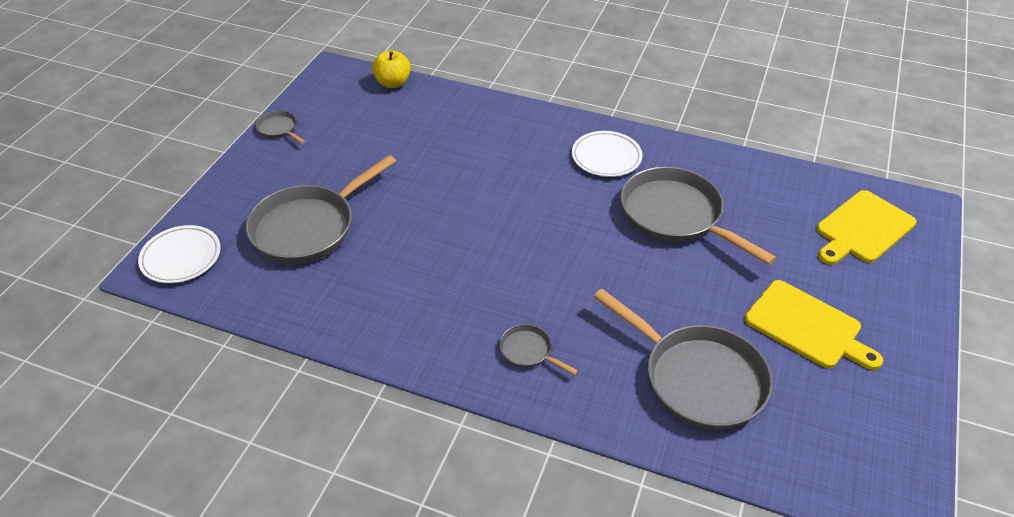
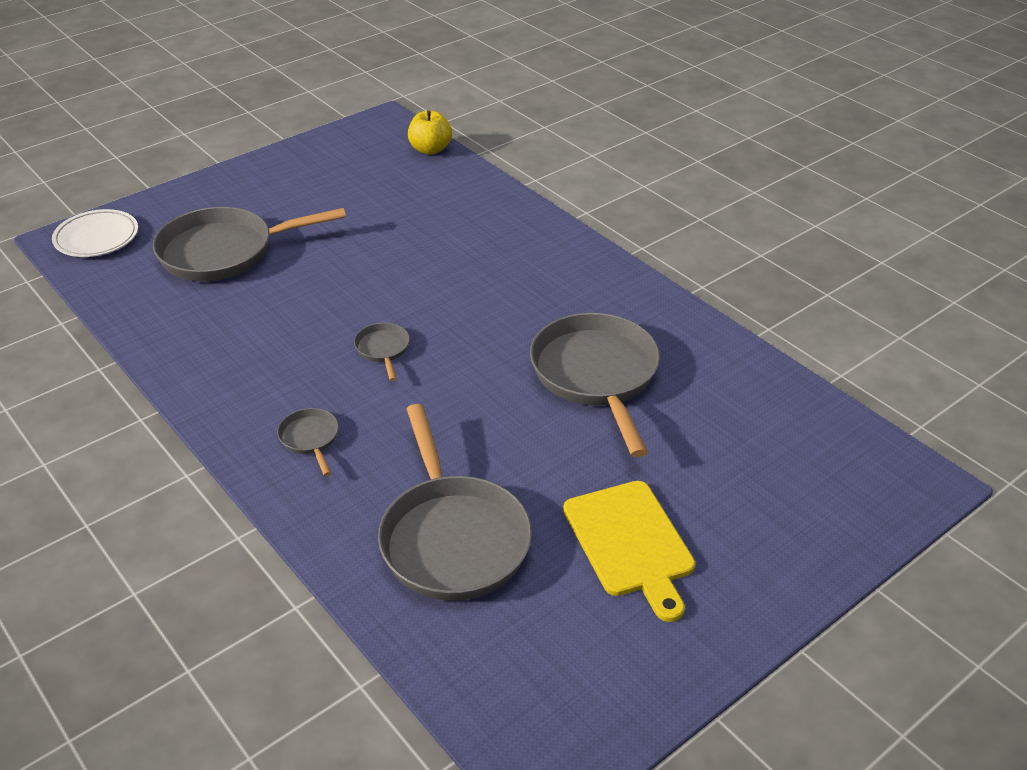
camera: 30 degrees right, 5 degrees down
grey pan [255,110,305,144] -> grey pan moved to [354,323,410,381]
white plate [572,131,642,177] -> none
yellow cutting board [816,190,917,265] -> none

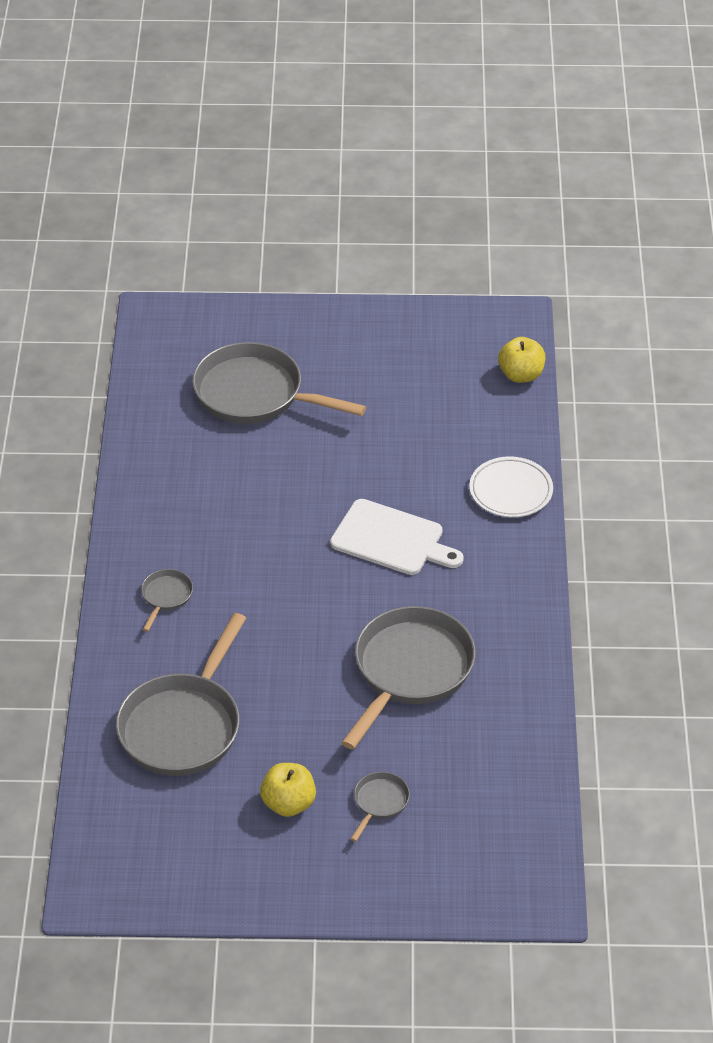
camera: 40 degrees right, 5 degrees up
white plate [52,209,138,257] -> white plate moved to [469,457,553,517]
grey pan [354,323,410,381] -> grey pan moved to [351,772,410,842]
yellow cutting board [563,481,695,622] -> yellow apple [260,763,316,817]
none -> white cutting board [330,499,464,575]

